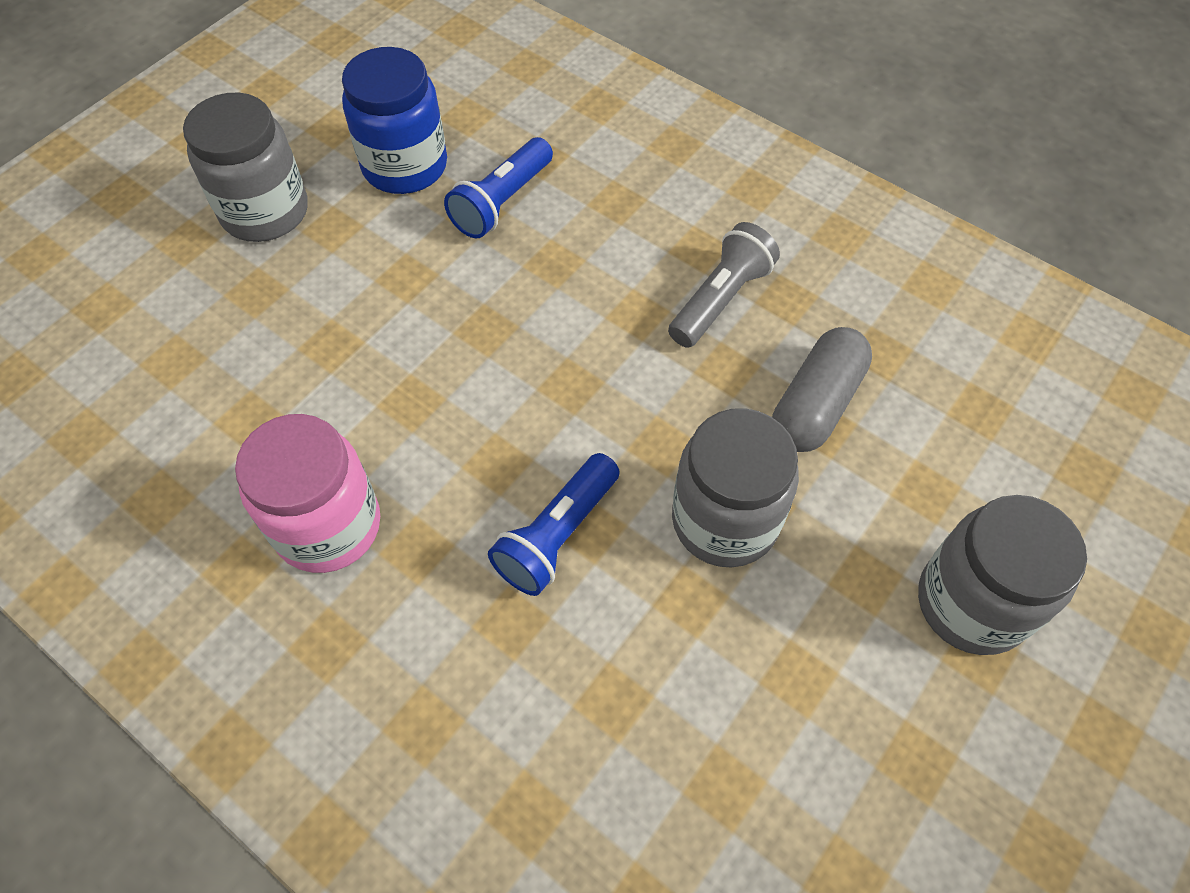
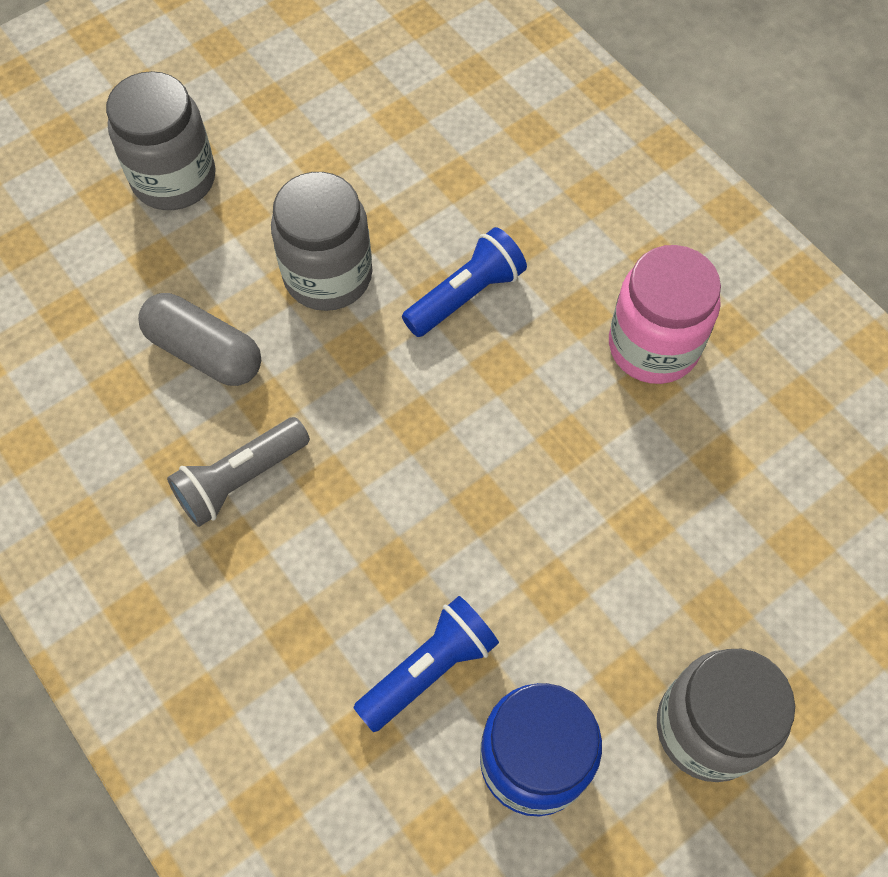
camera: 165 degrees left, 5 degrees up
grey capsule [772,327,872,452] -> grey capsule turned 75 degrees clockwise [138,293,261,386]

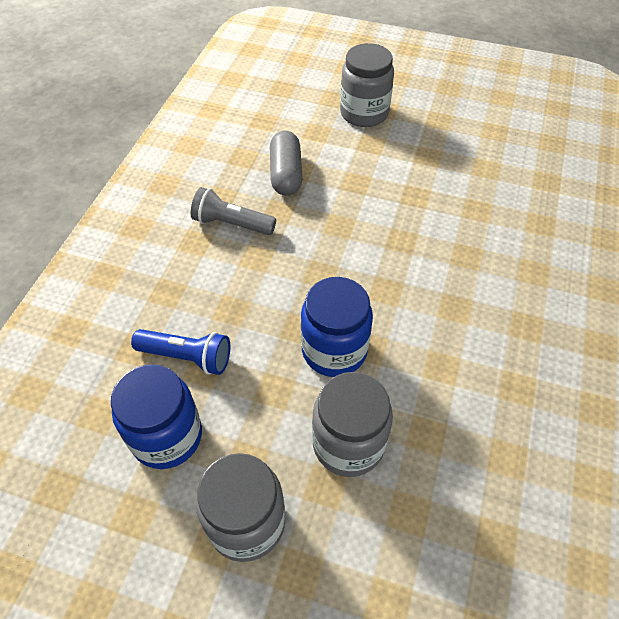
camera: 55 degrees right, 10 degrees down
grey jar [271,172,372,311] -> grey jar moved to [312,372,393,477]
blue flashlight [402,227,527,337] -> none
pink jar [609,245,721,384] -> none
none -> blue jar [301,277,373,377]

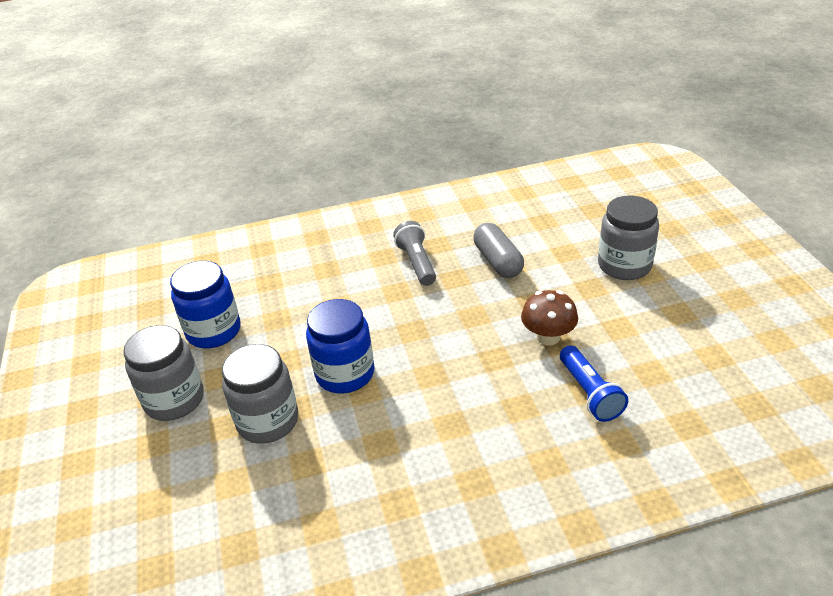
camera: 60 degrees right, 15 degrees down
blue flashlight [131,329,230,375] -> blue flashlight moved to [560,345,628,422]
grey capsule [270,131,302,195] -> grey capsule turned 75 degrees counterclockwise [473,223,524,278]
none -> brown mushroom [521,290,578,345]

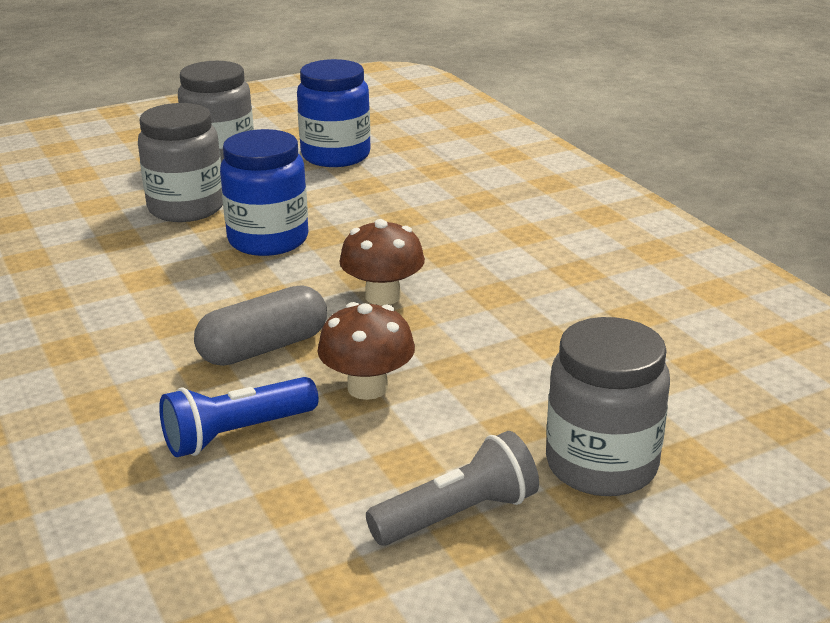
camera: 75 degrees right, 10 degrees down
grey flashlight [393,221,436,286] -> grey flashlight moved to [366,431,539,546]
grey capsule [473,223,524,278] -> grey capsule moved to [194,285,327,366]
none -> brown mushroom [339,219,425,306]

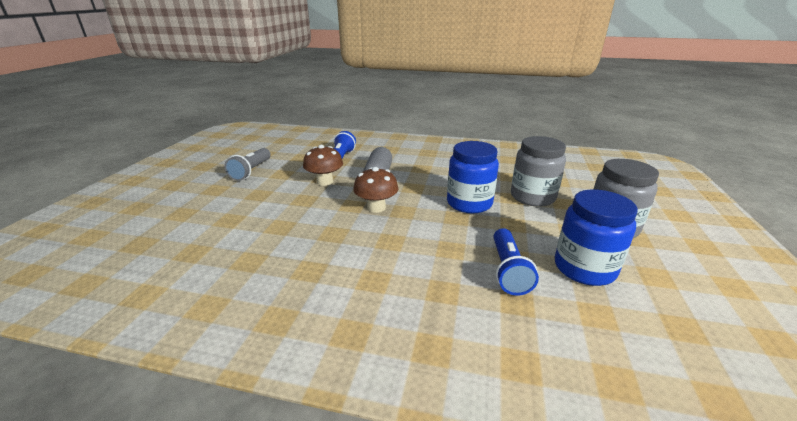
camera: 130 degrees right, 0 degrees up
grey jar [546,317,670,496] -> none
none -> blue flashlight [493,228,539,296]

